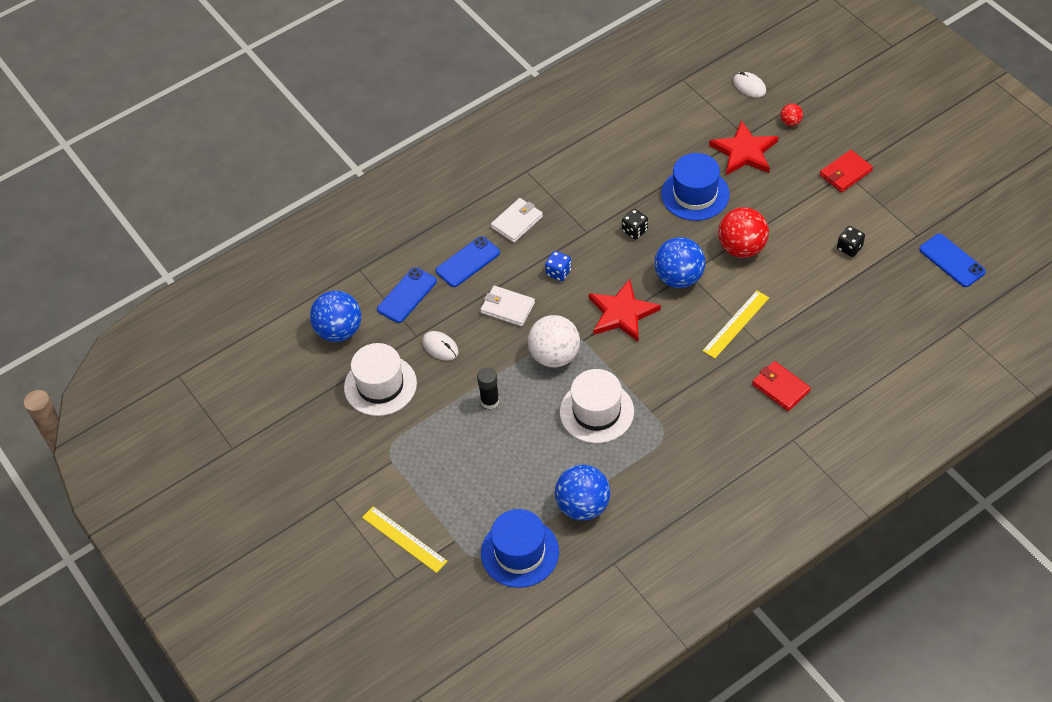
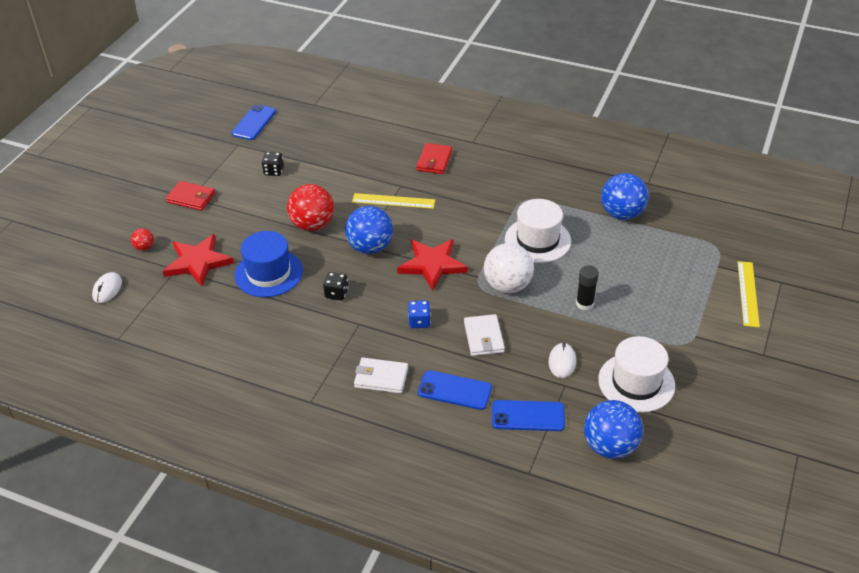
camera: 125 degrees left, 10 degrees down
blue hat [481,509,559,588] -> none

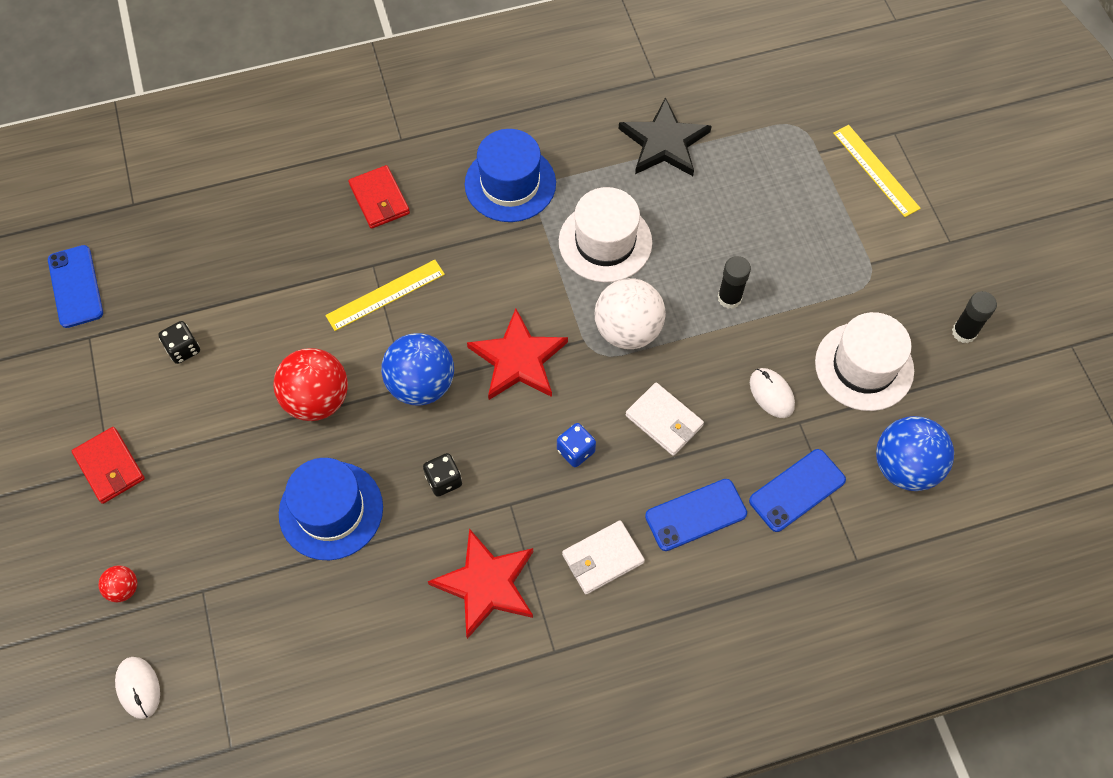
camera: 40 degrees left, 20 degrees up
red star [163,234,234,287] -> red star moved to [428,528,533,639]
red wallet [166,181,216,211] -> red wallet turned 75 degrees clockwise [72,427,145,504]
blue ball [601,173,649,220] -> black star [619,97,712,176]
none -> blue hat [465,129,556,222]
none -> black glue stick [952,291,997,343]

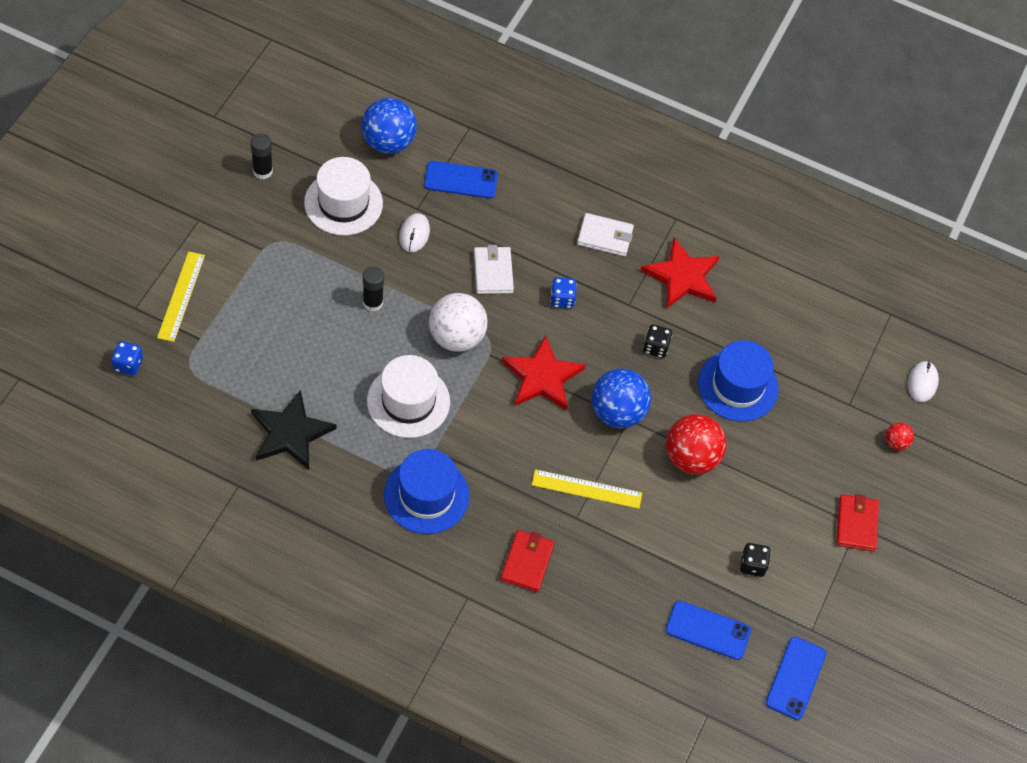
camera: 145 degrees left, 5 degrees down
blue phone [645,479,747,551] -> blue phone moved to [666,600,751,660]
none -> blue dice [111,341,143,375]

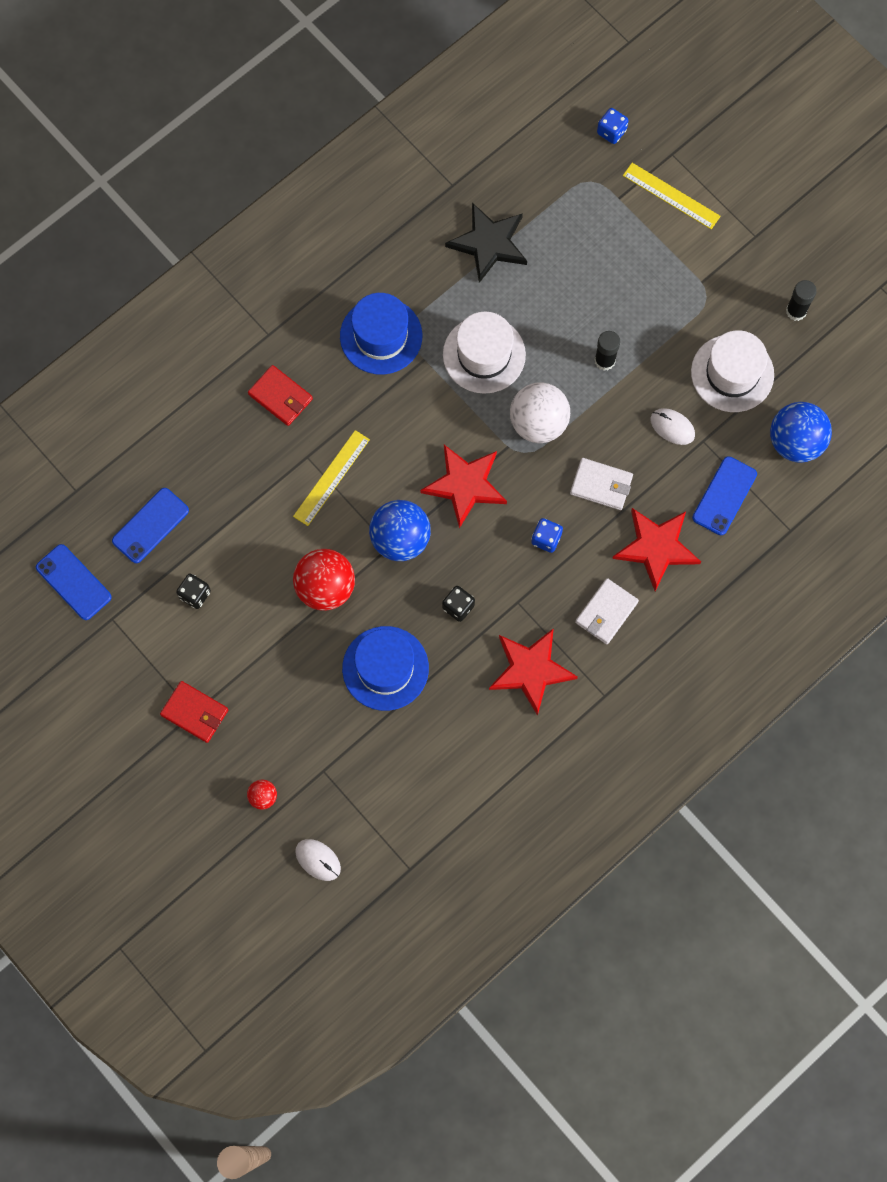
camera: 120 degrees right, 15 degrees up
none -> red star [612,508,701,591]

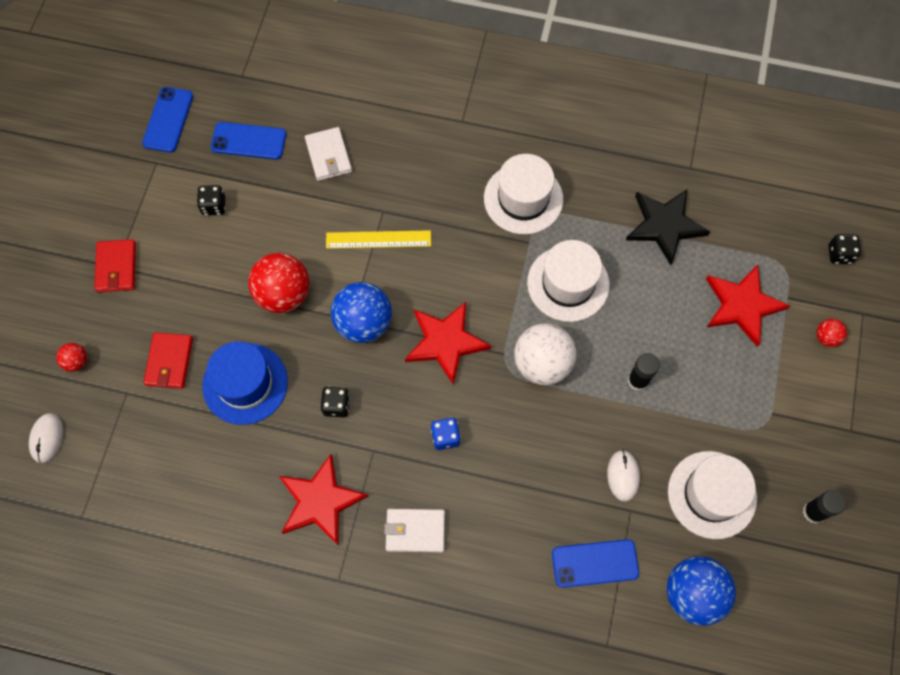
camera: 55 degrees right, 5 degrees down
red wallet [248,365,313,426] -> red wallet moved to [144,332,193,389]
blue hat [340,293,422,375] -> white hat [484,154,563,234]
white wallet [570,458,633,510] -> white wallet moved to [305,127,352,181]
blue dice [597,108,629,144] -> black dice [828,234,861,264]
red star [612,508,701,591] -> red star moved to [706,265,790,347]
yellow ruler [623,163,721,229] -> red ball [816,319,847,347]

